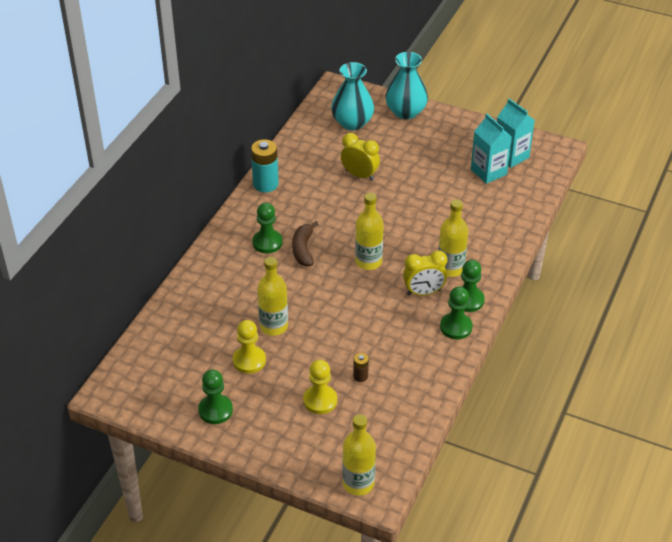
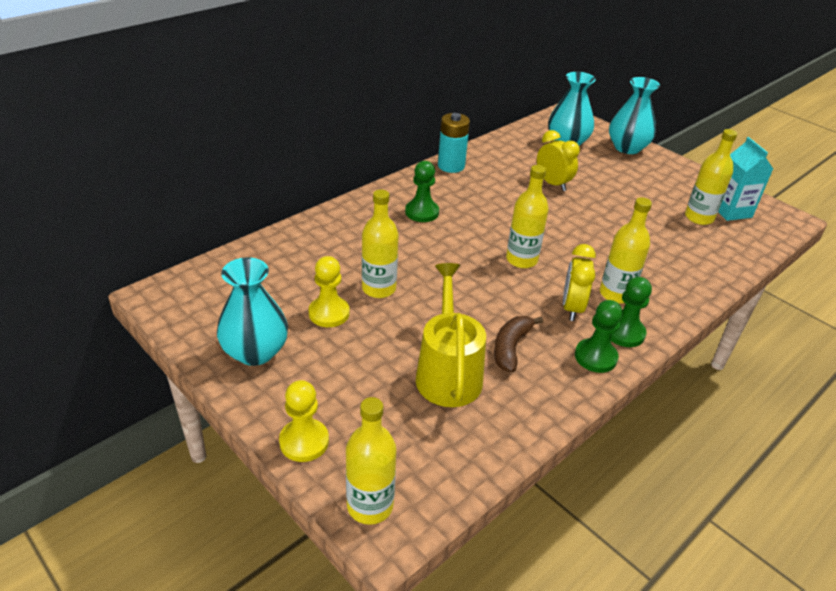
camera: 20 degrees right, 5 degrees down
green pawn [198,369,233,424] -> turquoise vase [217,257,288,366]
brown banana [292,221,318,266] -> brown banana moved to [494,316,543,372]
yellow pawn [303,360,337,414] -> yellow pawn moved to [279,380,329,462]
brown battery [353,353,369,382] -> yellow watering can [416,263,486,407]
yellow clock [403,250,448,295] -> yellow clock turned 90 degrees clockwise [563,244,596,321]
turquoise carton [471,114,512,184] -> yellow bottle [685,129,738,225]

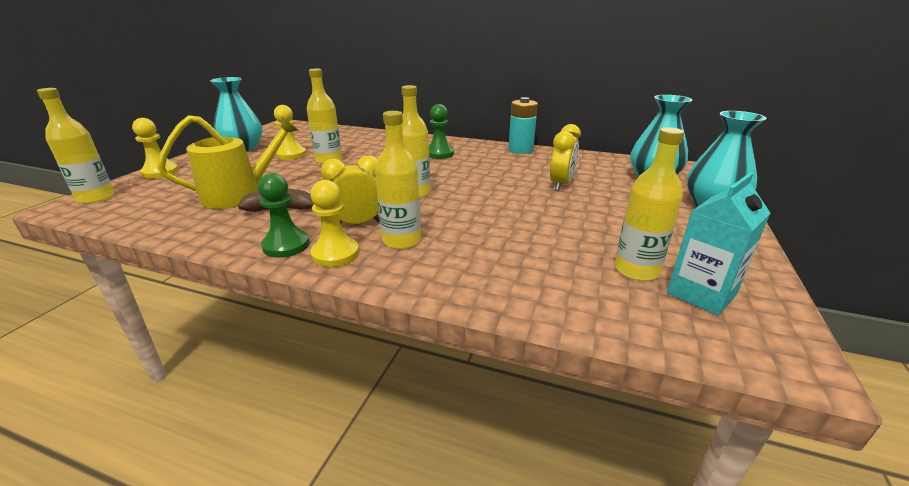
camera: 65 degrees right, 10 degrees down
green pawn [611,277,652,347] -> yellow pawn [310,180,359,267]

